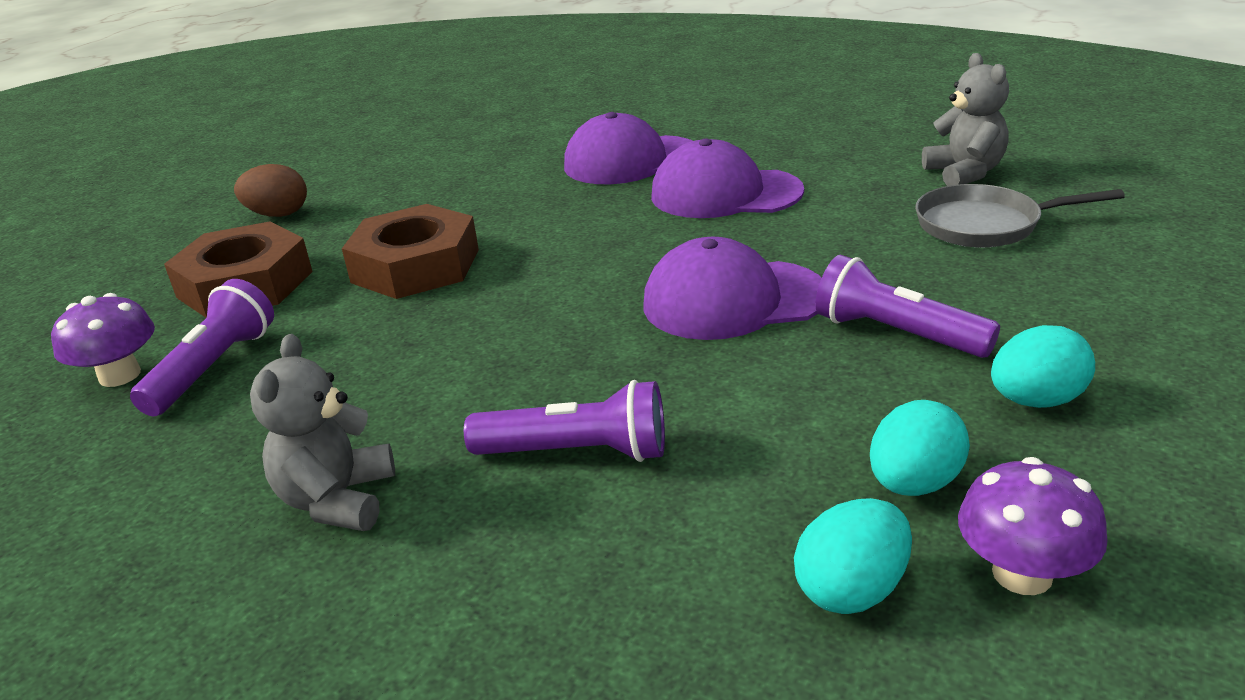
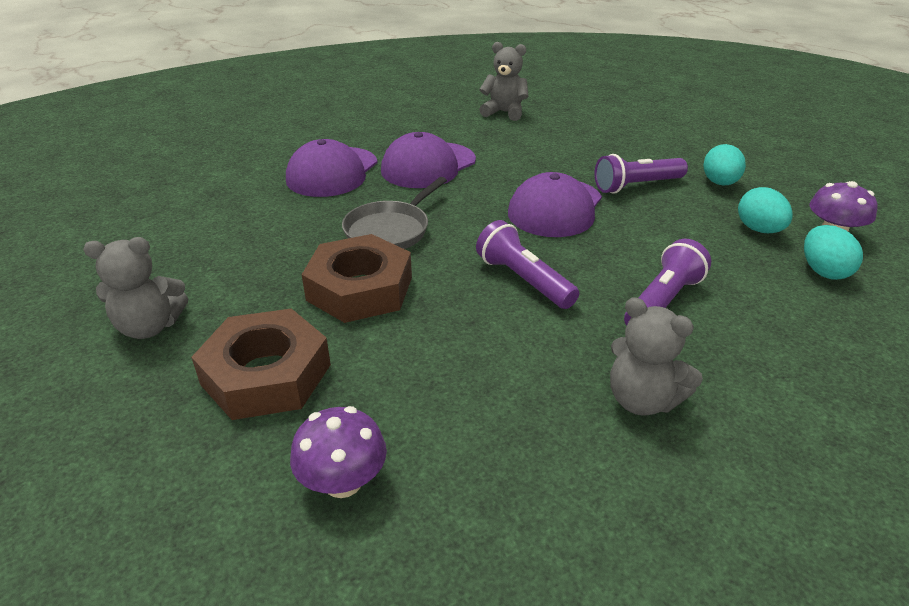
camera: 60 degrees left, 5 degrees up
purple flashlight [130,279,274,416] -> purple flashlight moved to [476,220,579,309]
brown egg [234,164,307,217] -> grey teddy bear [83,237,188,339]
grey pan [915,184,1125,247] -> grey pan moved to [342,177,447,249]

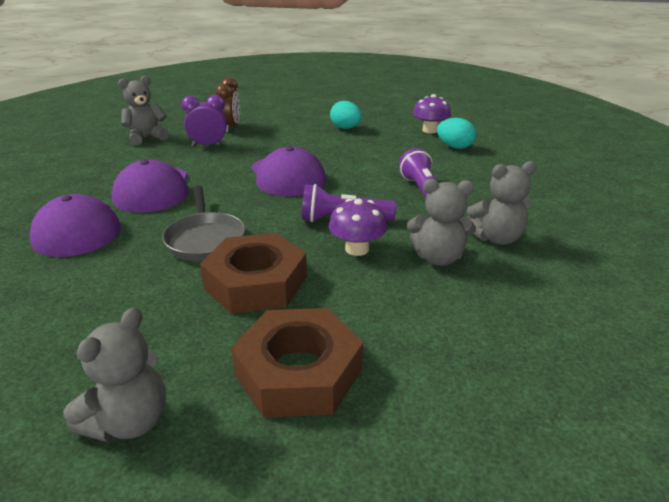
camera: 50 degrees left, 5 degrees down
purple mushroom [290,406,387,498] -> purple mushroom moved to [329,199,387,256]
purple flashlight [594,154,688,194] -> none
turquoise egg [738,187,793,233] -> none
none -> purple clock [181,95,227,147]
none -> brown clock [216,78,240,132]
none -> grey teddy bear [407,179,476,266]

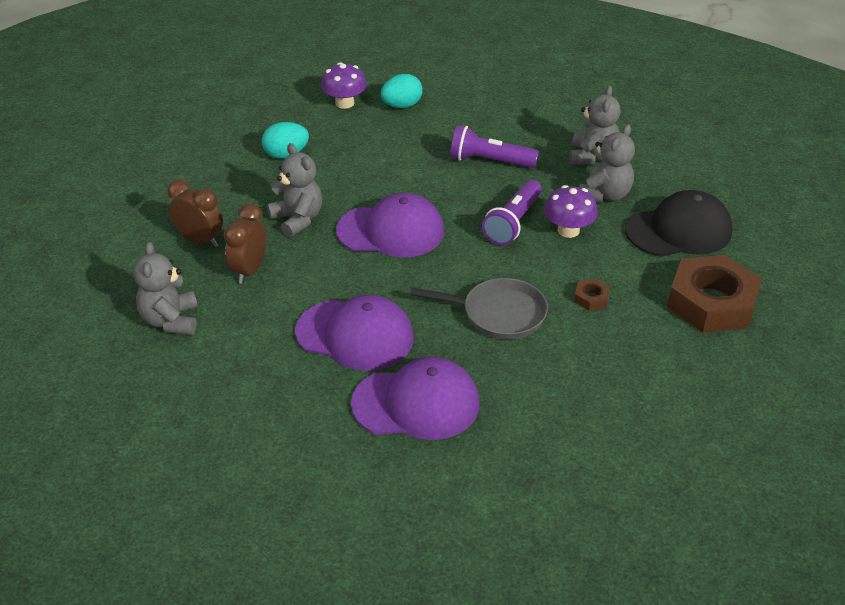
camera: 65 degrees left, 10 degrees up
grey teddy bear [63,308,166,442] -> grey teddy bear moved to [267,143,322,237]
purple clock [181,95,227,147] -> brown clock [224,204,267,284]
brown nut [200,233,307,314] -> brown nut [574,279,610,311], size x0.41
none -> black cap [625,190,732,257]

